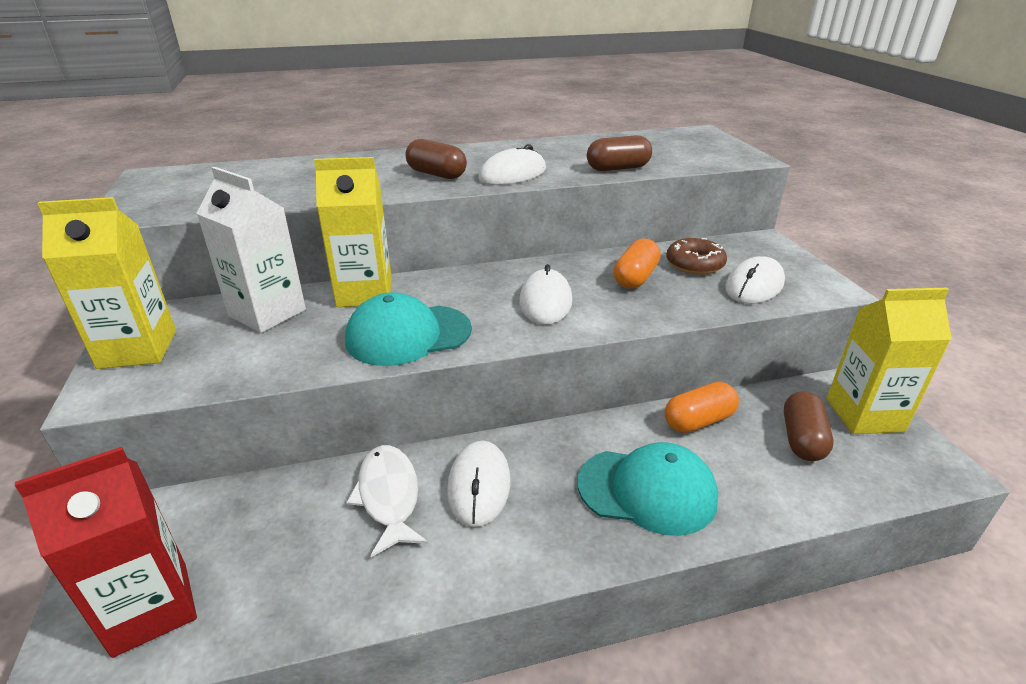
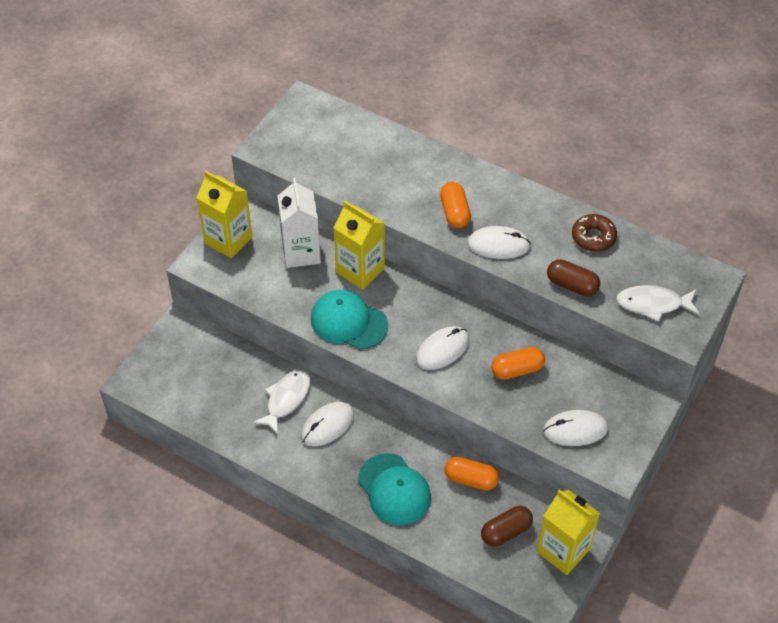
camera: 45 degrees right, 20 degrees up
red carton [15,447,197,658] -> none
brown capsule [405,139,467,179] -> orange capsule [440,182,471,228]
brown donut [666,238,727,275] -> brown donut moved to [572,214,617,252]
none -> white fish [616,285,699,322]

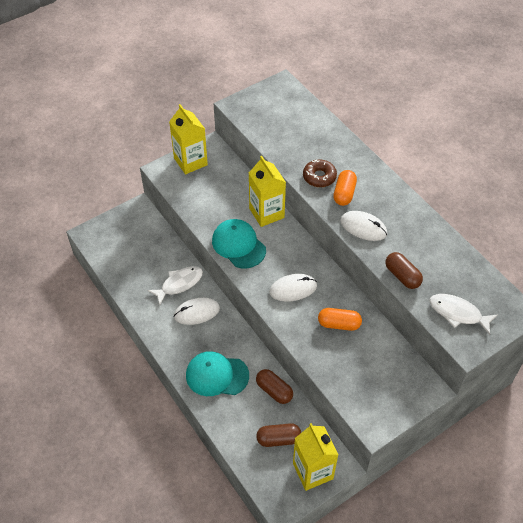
camera: 25 degrees right, 0 degrees up
white carton [277,178,321,268] -> none
turquoise cap [358,453,431,525] -> turquoise cap turned 105 degrees clockwise [186,351,249,396]
orange capsule [444,457,499,491] -> brown capsule [256,369,293,404]
white mouse [543,410,608,446] -> none
brown donut [572,214,617,252] -> brown donut moved to [303,159,337,187]

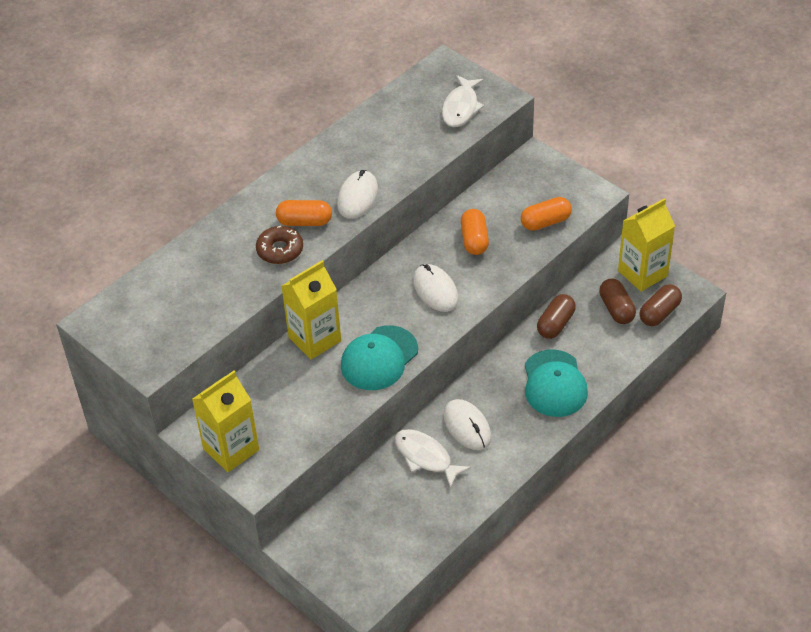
camera: 100 degrees left, 5 degrees down
brown capsule [385,252,423,289] -> brown capsule moved to [639,284,682,326]
none -> orange capsule [521,197,572,231]

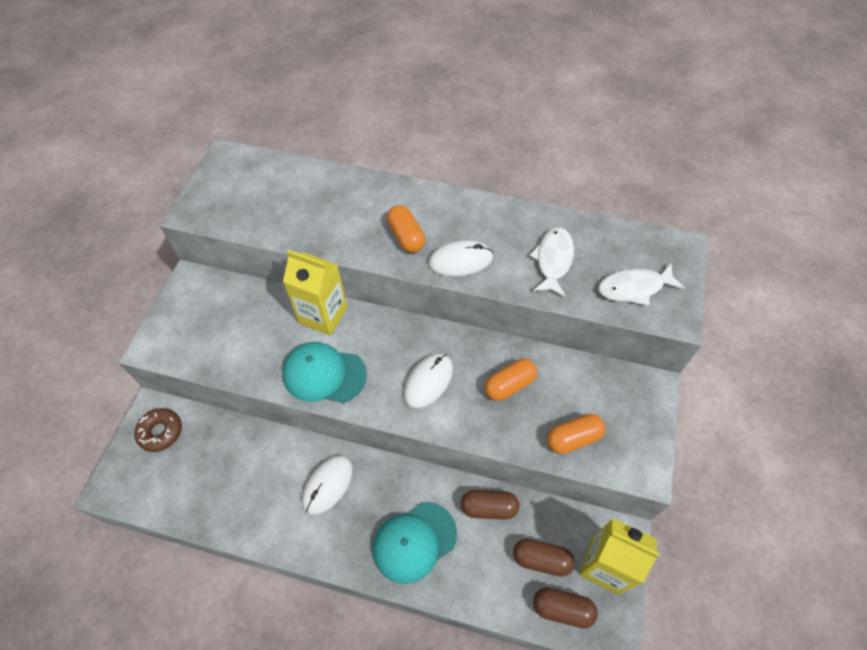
camera: 60 degrees right, 10 degrees up
yellow carton [192,371,259,472] -> none
brown donut [256,226,303,264] -> brown donut moved to [134,408,182,452]
white fish [394,429,471,489] -> white fish moved to [529,227,574,297]
orange capsule [521,197,572,231] -> orange capsule turned 60 degrees counterclockwise [547,414,605,454]
brown capsule [599,279,636,324] -> brown capsule turned 60 degrees clockwise [513,538,575,577]

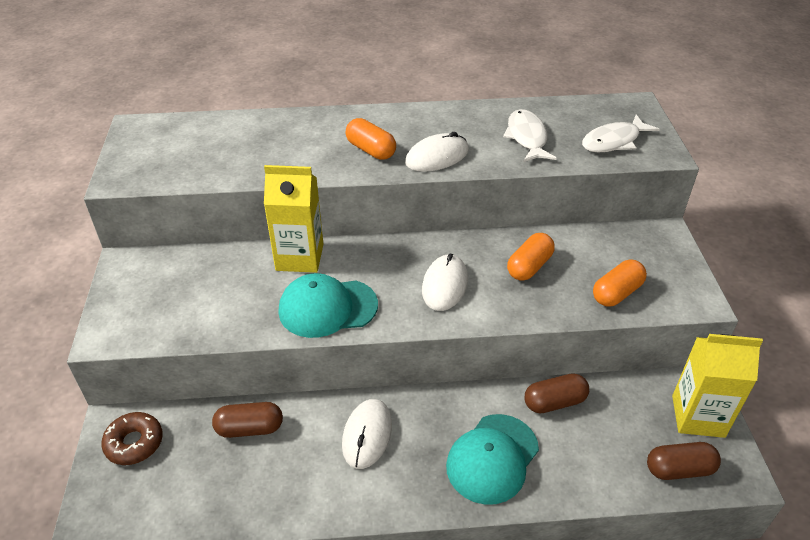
camera: 20 degrees left, 15 degrees down
brown capsule [513,538,575,577] -> brown capsule moved to [212,402,283,438]

